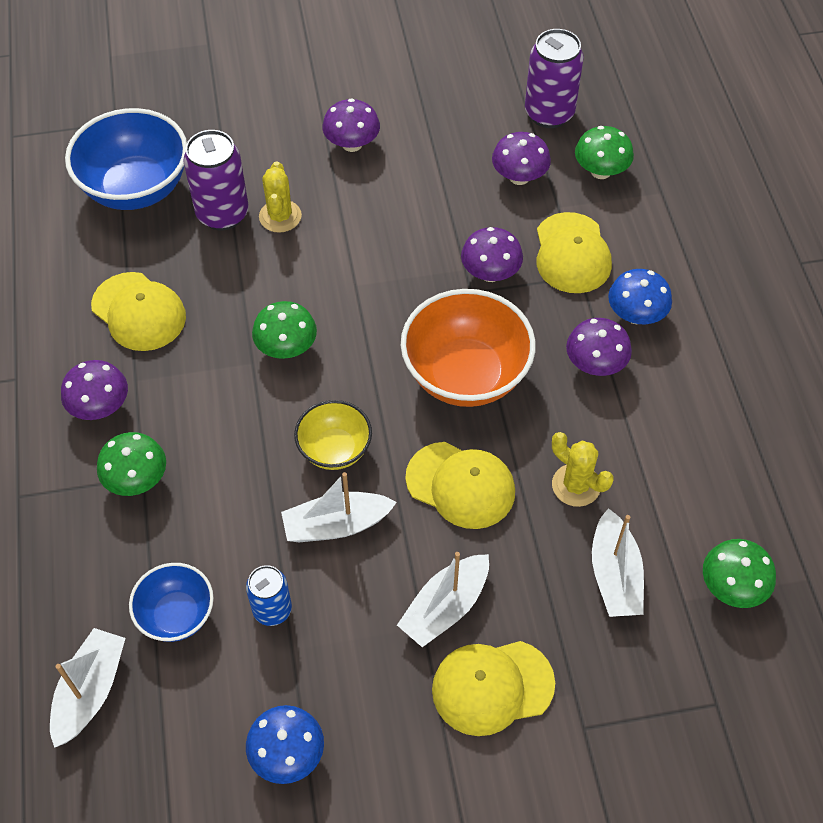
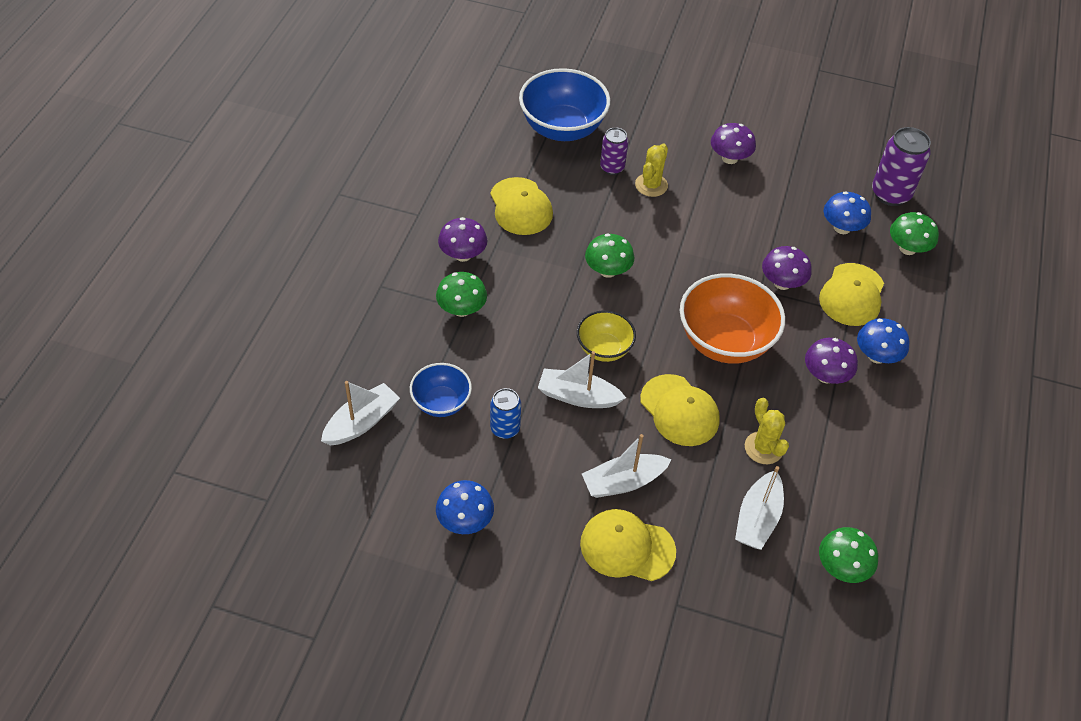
camera: 25 degrees right, 5 degrees down
purple can [183,130,249,230] -> purple can [600,128,628,175], size x0.61
purple mushroom [492,132,551,185] -> blue mushroom [824,191,871,234]

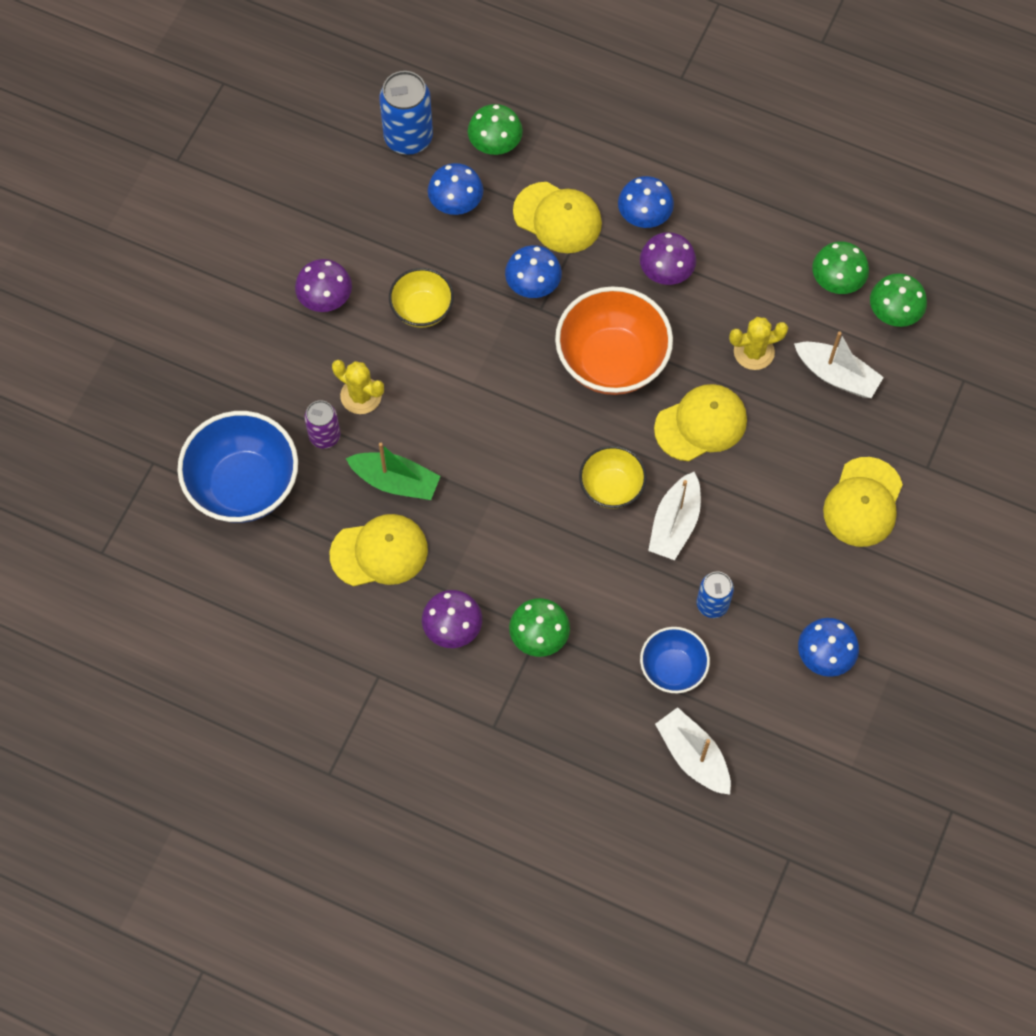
camera: 80 degrees left, 15 degrees up
white boat [582,434,671,498] -> none
green mushroom [585,233,635,278] -> green mushroom moved to [812,241,869,294]
purple mushroom [762,246,812,290] -> blue mushroom [505,245,562,298]
purple can [872,127,931,206] -> blue can [379,71,433,155]
none -> green boat [346,443,441,500]
none -> yellow bowl [389,268,454,328]

